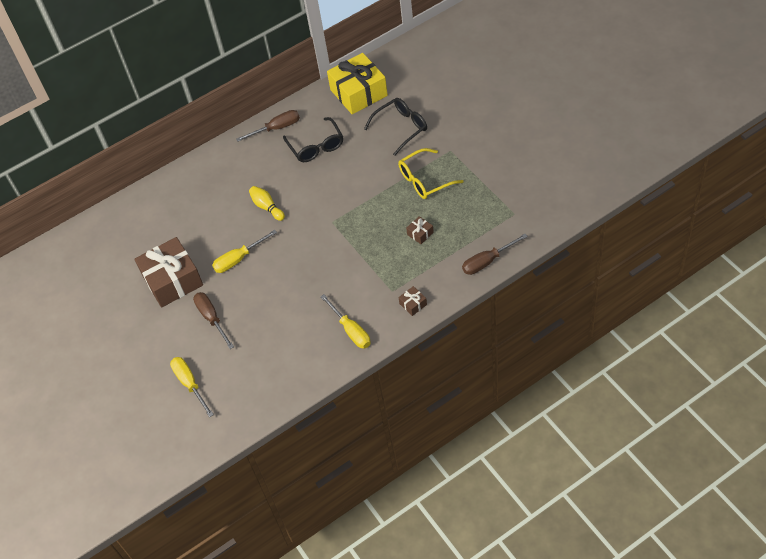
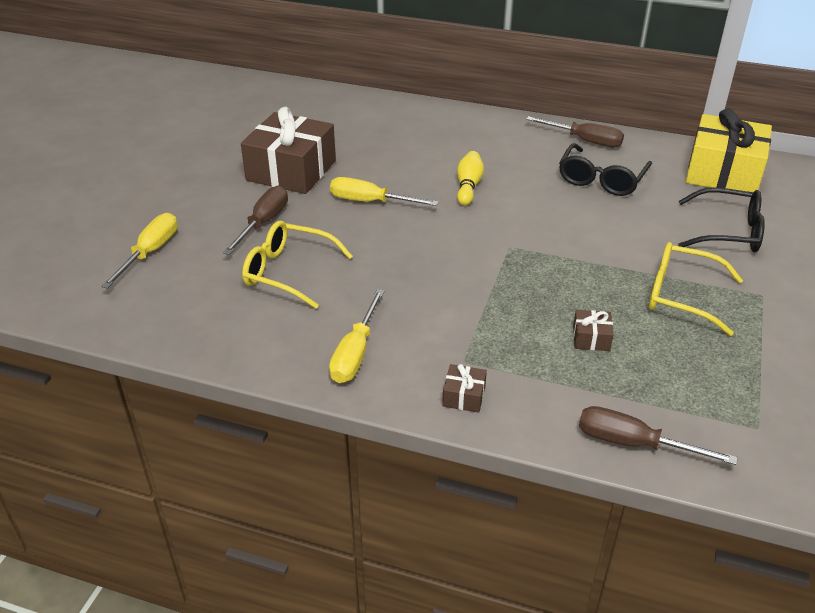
camera: 45 degrees right, 15 degrees down
none -> yellow glasses [242,220,353,309]

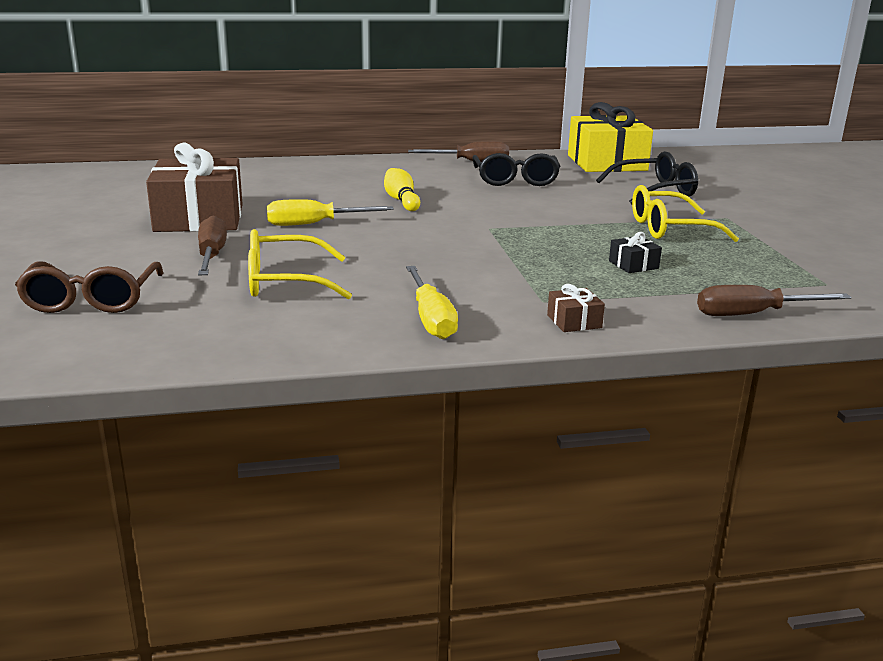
camera: 30 degrees left, 15 degrees down
yellow screwdriver [101,213,178,289] -> brown glasses [15,261,163,313]
brown gift [573,310,614,351] -> black gift [609,232,662,273]

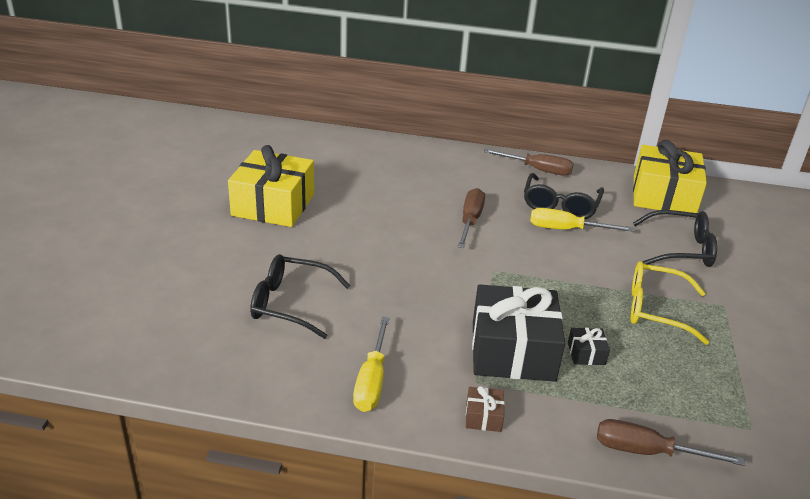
camera: 20 degrees right, 10 degrees up
brown glasses [15,261,163,313] -> none
brown gift [146,143,243,232] -> yellow gift [228,145,314,227]
brown screwdriver [198,216,227,276] -> brown screwdriver moved to [457,188,485,248]
yellow glasses [248,229,352,299] -> black glasses [250,254,350,339]
yellow screwdriver [267,199,394,226] -> yellow screwdriver moved to [530,208,634,232]
yellow bowling pin [384,168,420,211] -> none
none -> black gift [472,284,565,382]

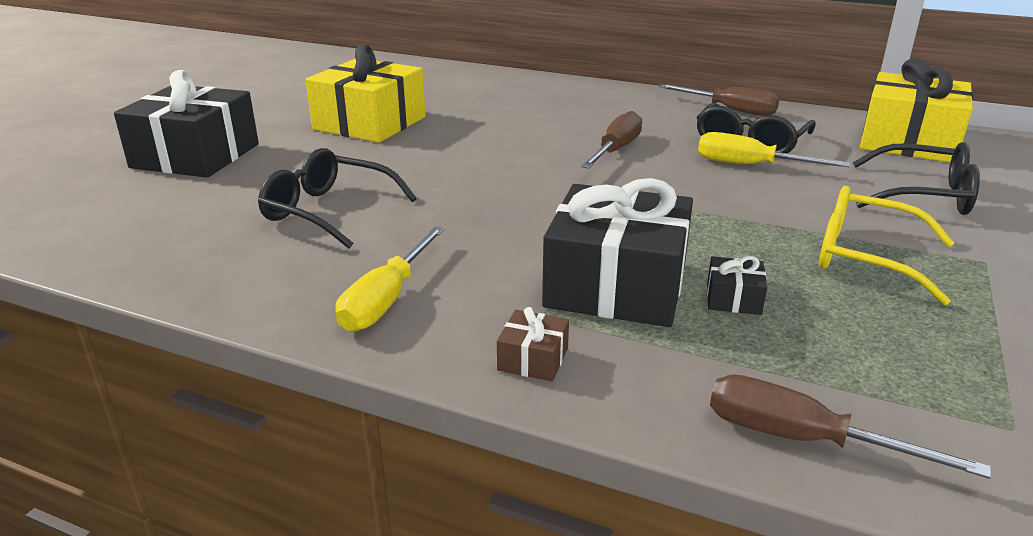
camera: 15 degrees right, 5 degrees down
none -> black gift [114,70,259,178]

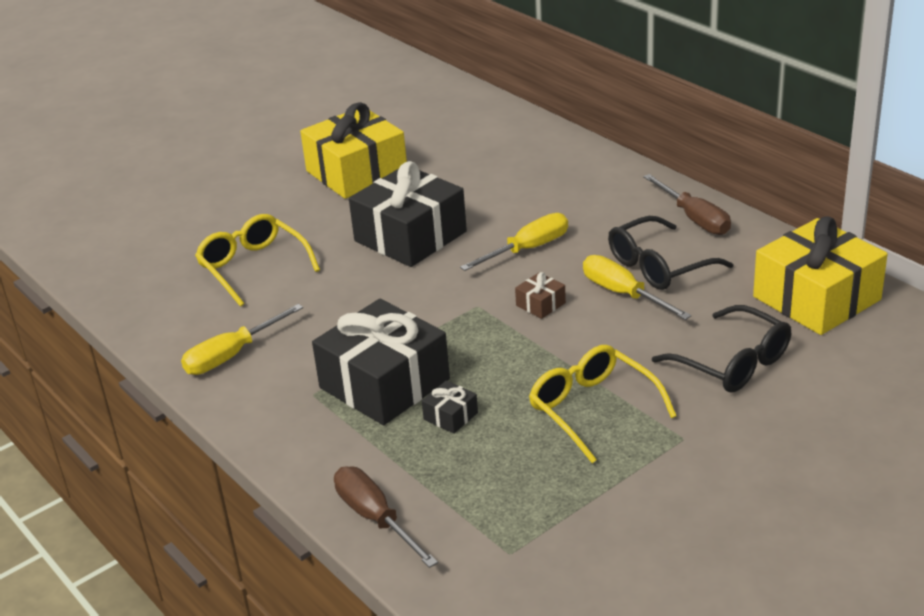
camera: 30 degrees right, 5 degrees up
black gift [114,70,259,178] -> black gift moved to [349,161,467,267]
black glasses [258,148,417,249] -> yellow glasses [195,214,320,306]
brown gift [497,307,569,382] -> brown gift moved to [515,272,566,319]
brown screwdriver [581,111,642,169] -> yellow screwdriver [460,213,568,271]

